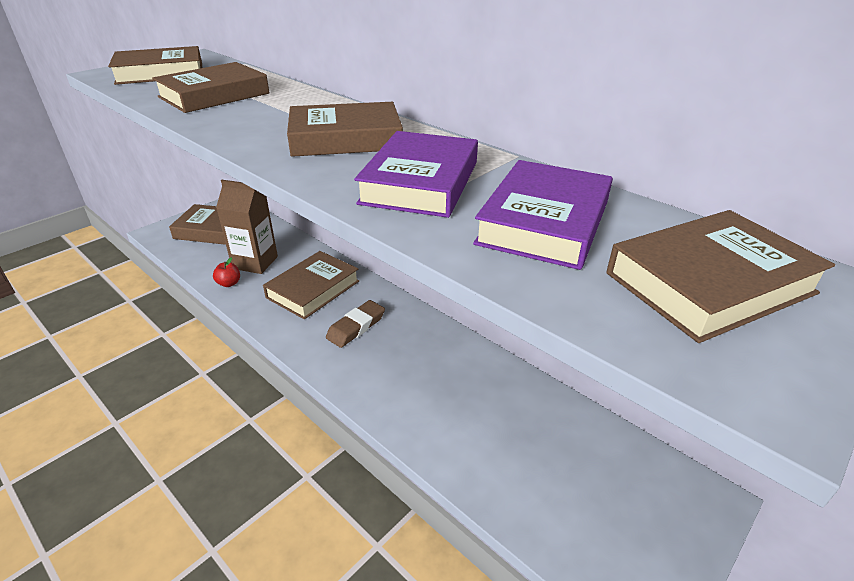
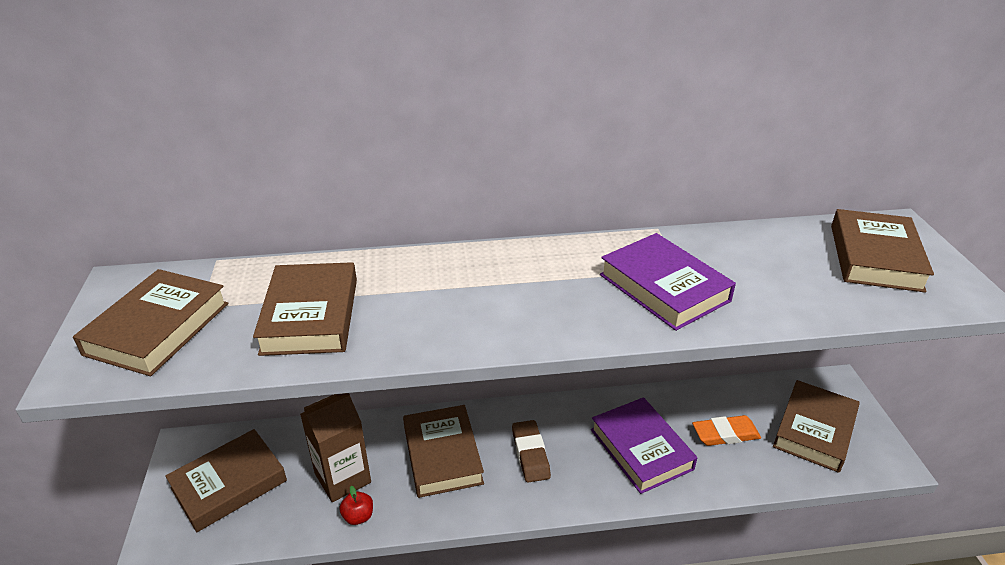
camera: 50 degrees left, 0 degrees up
brown book [287,102,403,157] -> brown book moved to [773,380,860,473]
purple book [473,160,613,270] -> purple book moved to [591,397,697,494]
none -> orange eraser [692,415,761,446]

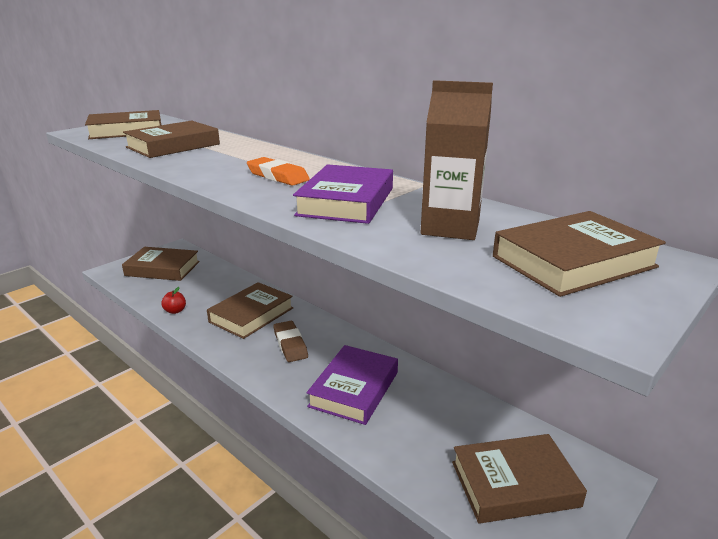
camera: 50 degrees right, 10 degrees down
brown carton [300,393,371,502] -> brown carton moved to [421,80,493,240]
brown eraser [512,420,551,483] -> brown eraser turned 60 degrees counterclockwise [273,321,308,362]
orange eraser [692,415,761,446] -> orange eraser moved to [247,157,310,186]

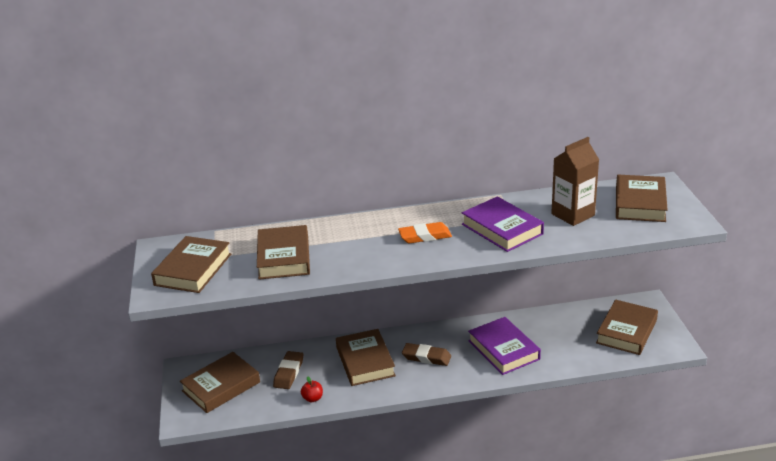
camera: 50 degrees left, 5 degrees up
none -> brown eraser [273,351,303,389]

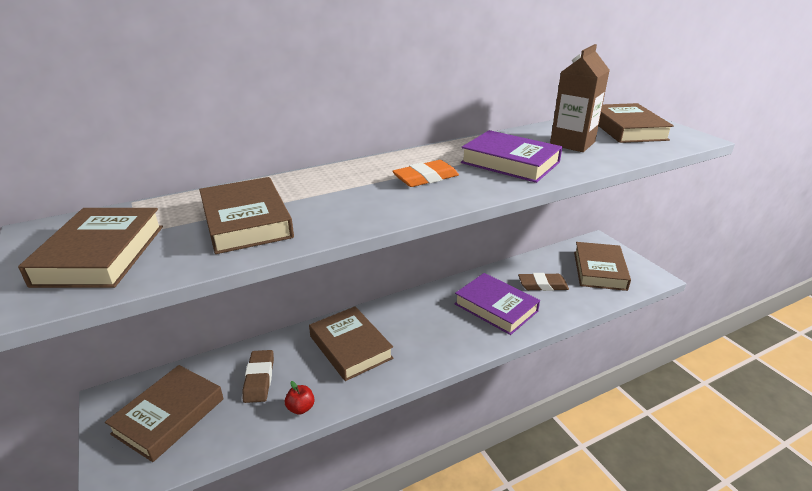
camera: 20 degrees left, 0 degrees up
brown eraser [402,343,451,366] -> brown eraser moved to [518,273,569,291]

